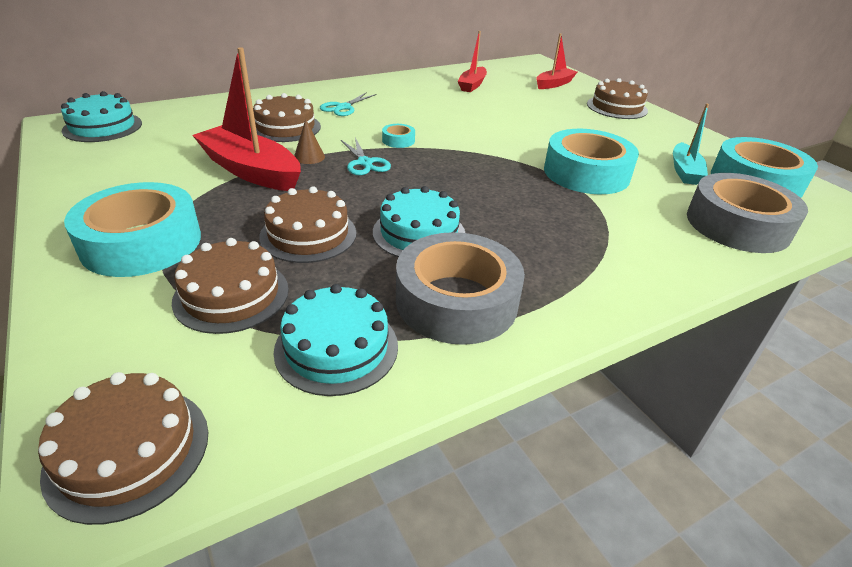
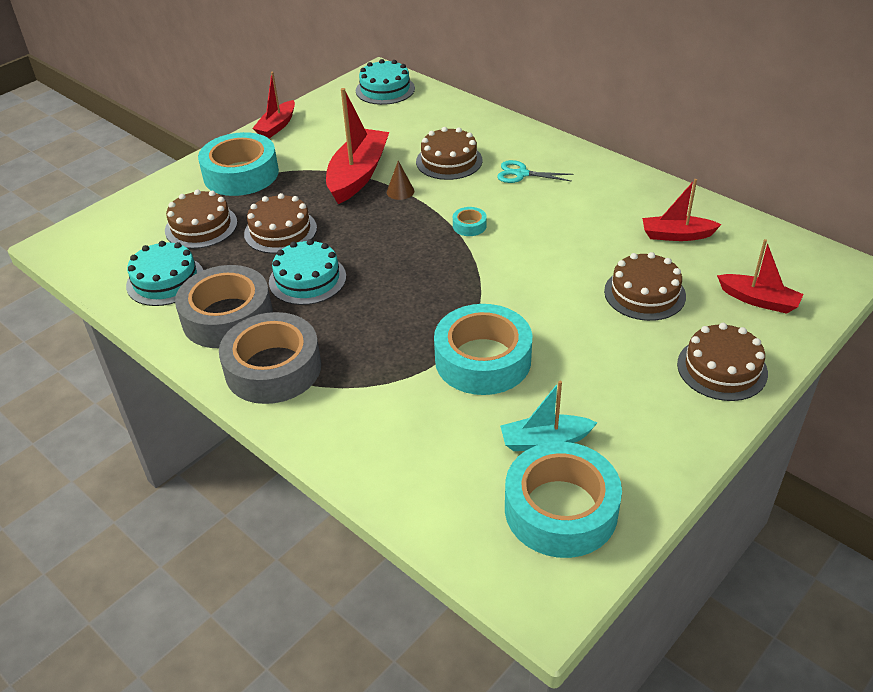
camera: 75 degrees right, 5 degrees up
brown cake [38,372,208,525] -> brown cake moved to [604,252,686,321]
turquoise scissors [341,138,391,175] -> none
grey tape [687,173,808,253] -> grey tape moved to [219,312,321,404]
none -> red boat [252,72,295,138]

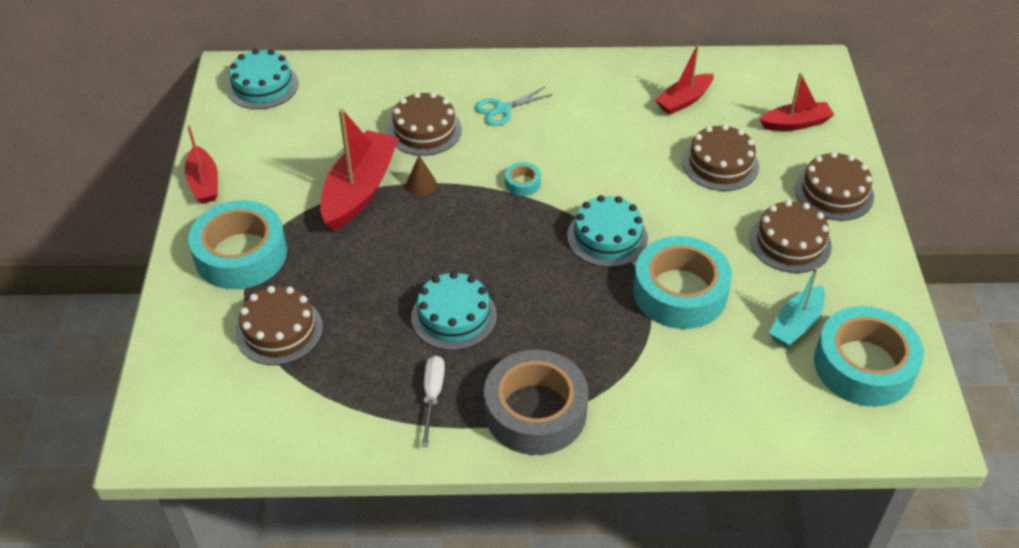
camera: 45 degrees left, 5 degrees up
turquoise cake [126,241,203,306] -> turquoise cake moved to [567,195,648,267]
grey tape [175,265,273,348] -> white screwdriver [421,356,445,447]
brown cake [244,193,317,254] -> brown cake moved to [750,200,832,273]
red boat [326,88,389,204] -> red boat turned 45 degrees clockwise [320,109,399,231]

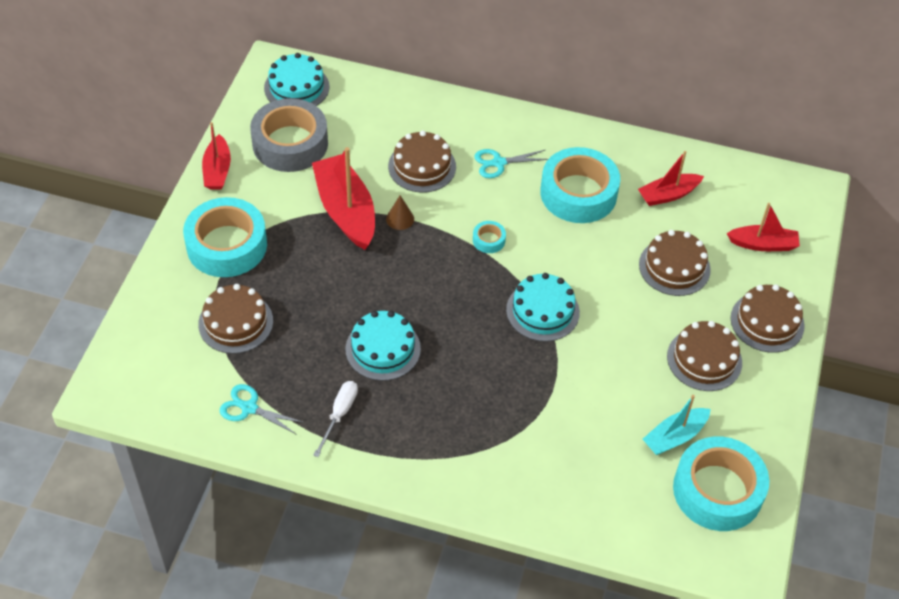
camera: 15 degrees right, 5 degrees up
red boat [320,109,399,231] -> red boat turned 60 degrees counterclockwise [312,147,375,250]
grey tape [484,350,589,455] -> grey tape moved to [250,98,328,172]
turquoise tape [633,236,732,329] -> turquoise tape moved to [540,147,620,223]
none -> turquoise scissors [219,384,305,435]

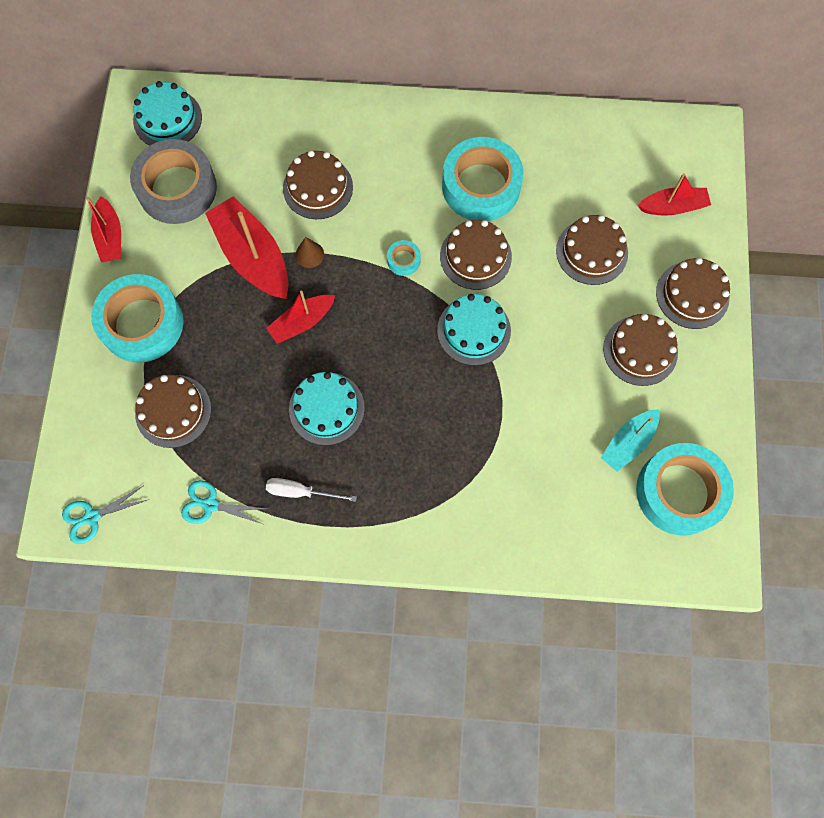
camera: 10 degrees left, 20 degrees up
white screwdriver [313,381,358,457] -> white screwdriver turned 90 degrees counterclockwise [266,478,357,502]
turquoise scissors [474,149,548,178] -> turquoise scissors moved to [62,485,147,544]
red boat [638,151,704,206] -> red boat moved to [266,291,335,344]
none -> brown cake [440,220,512,290]

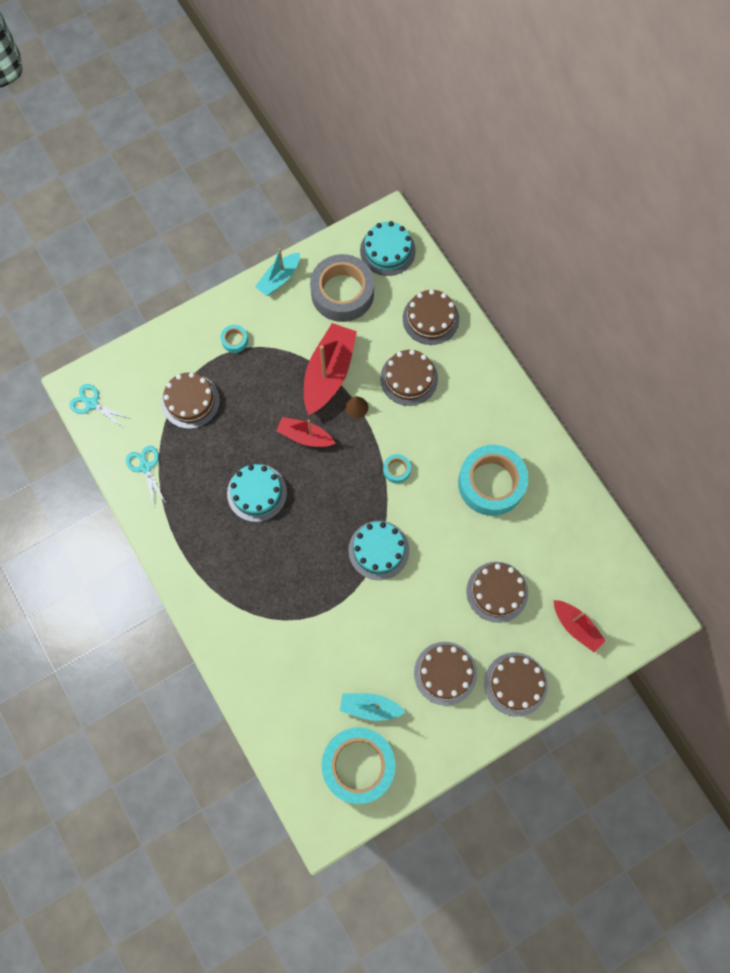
camera: 55 degrees right, 0 degrees up
red boat [86,196,121,263] -> turquoise boat [255,248,300,296]
turquoise tape [91,274,183,363] -> turquoise tape [220,325,248,353], size x0.41
white screwdriver [266,478,357,502] -> none
brown cake [440,220,512,290] -> brown cake moved to [403,289,459,345]

